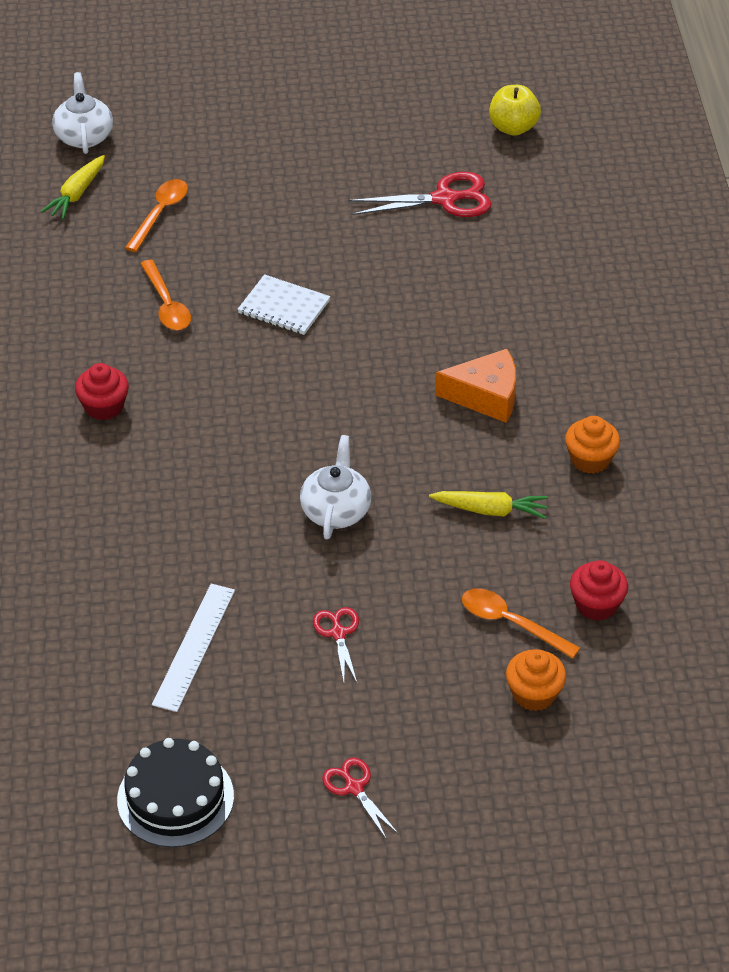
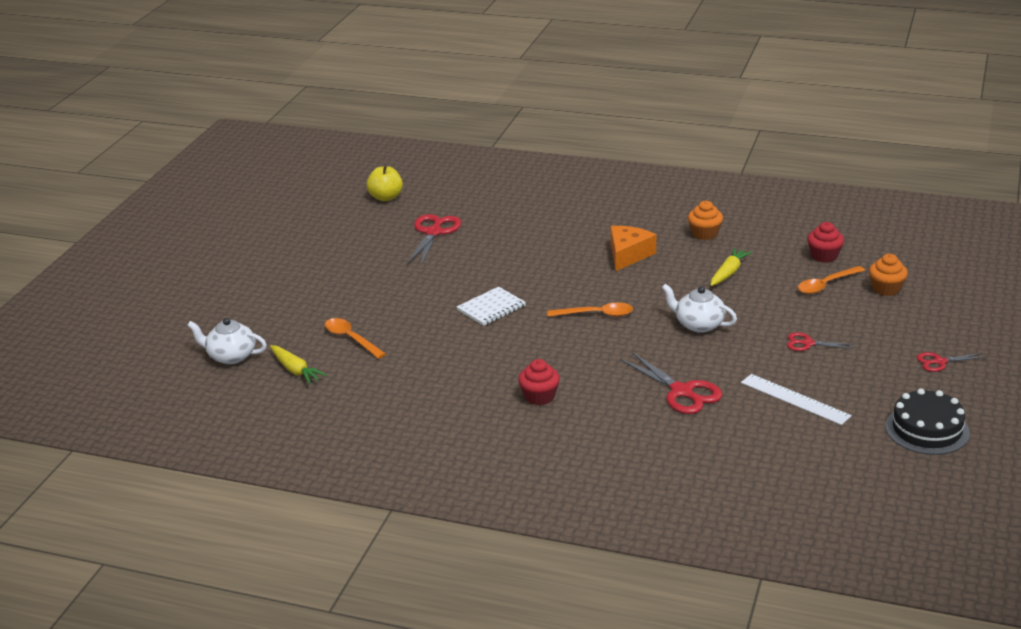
camera: 65 degrees left, 15 degrees down
orange spoon [140,260,191,330] -> orange spoon moved to [547,302,633,317]
none -> red scissors [620,352,722,414]

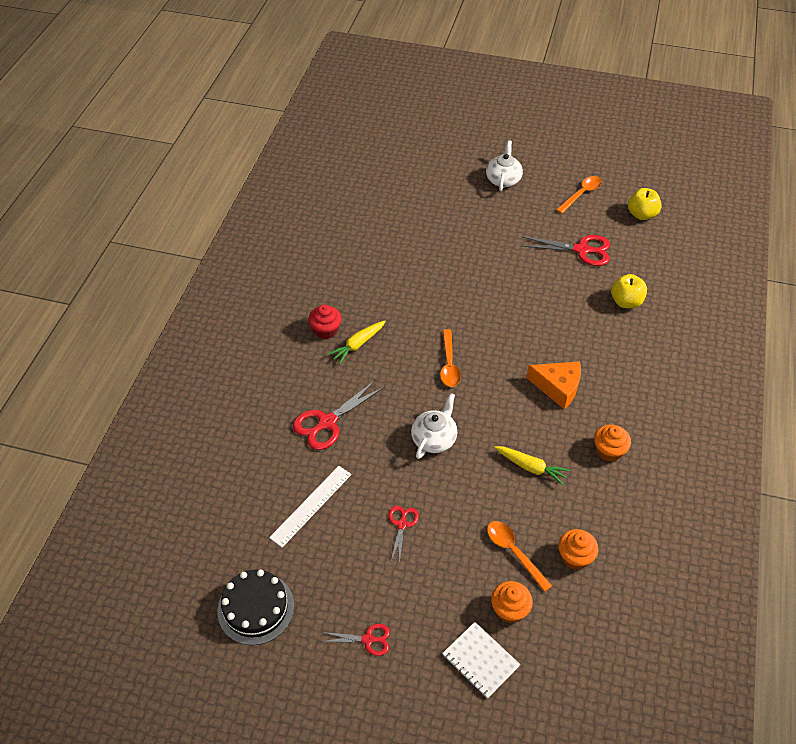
camera: 85 degrees right, 20 degrees up
white teapot [187,318,267,364] -> white teapot moved to [486,140,523,191]
yellow carrot [270,345,327,384] -> yellow carrot moved to [328,321,386,364]
orange spoon [325,318,386,359] -> orange spoon moved to [556,176,602,214]
white notebook [457,287,526,326] -> white notebook moved to [442,622,520,699]
red cupcake [807,222,844,263] -> orange cupcake [558,529,599,570]
red scissors [917,352,987,372] -> red scissors turned 105 degrees clockwise [321,624,390,656]
none -> yellow apple [611,274,647,308]

